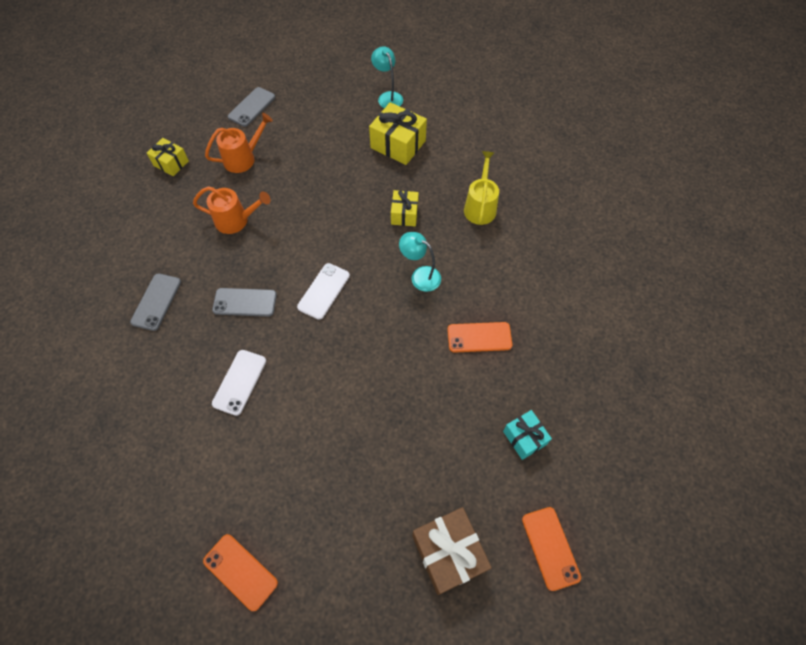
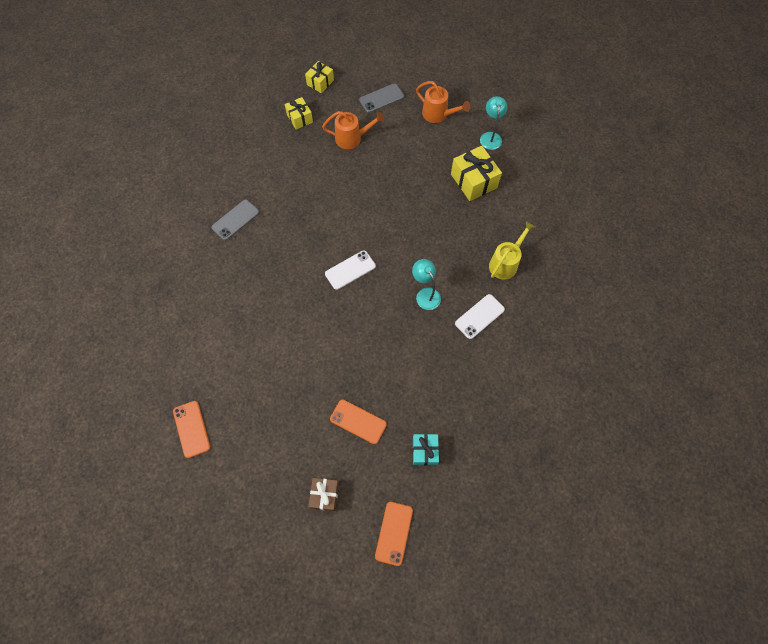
camera: 30 degrees right, 5 degrees up
orange watering can [193,186,271,234] -> orange watering can moved to [416,81,470,123]
grey phone [212,288,277,317] -> none
white phone [212,350,266,416] -> white phone moved to [455,294,505,339]
yellow gift [391,190,419,226] -> yellow gift moved to [305,61,334,93]
brown gift [412,507,492,595] -> brown gift [308,478,339,511], size x0.61
orange phone [447,322,512,353] -> orange phone moved to [330,400,387,444]

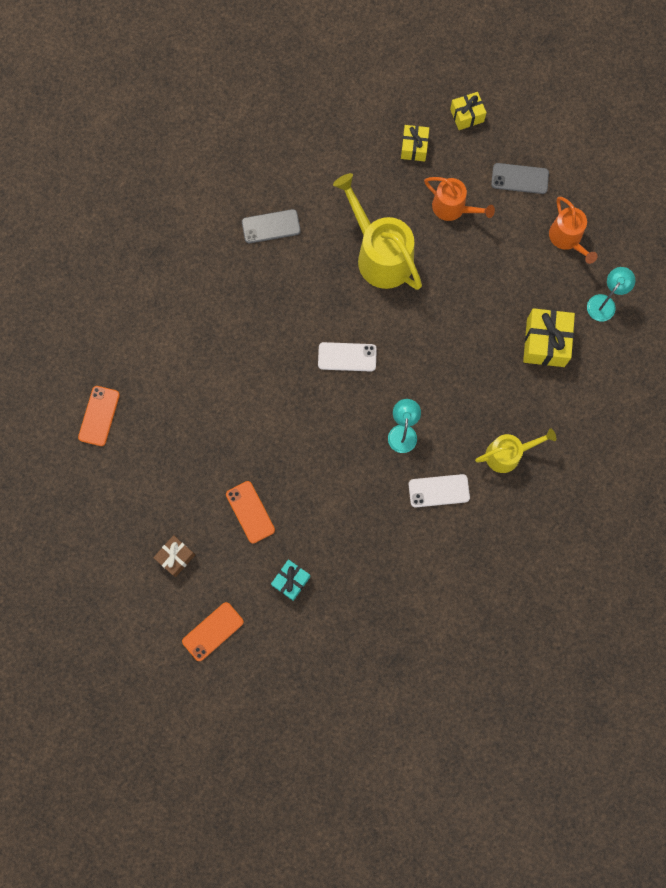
camera: 35 degrees right, 10 degrees up
none -> yellow watering can [333,173,422,290]

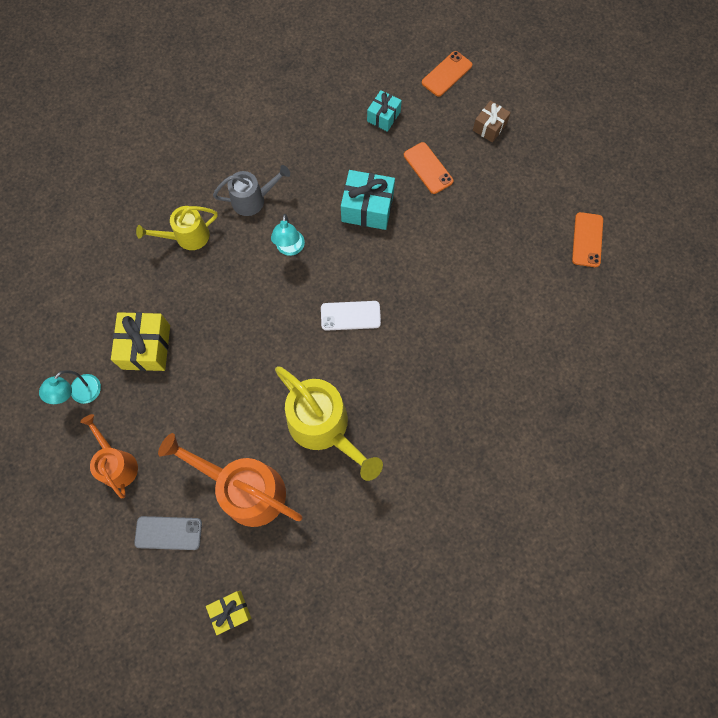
camera: 175 degrees right, 5 degrees down
grey phone [242,209,301,244] -> none
yellow gift [401,125,429,161] -> none
white phone [408,474,470,508] -> grey watering can [213,165,290,216]
orange watering can [424,177,495,221] -> orange watering can [158,433,302,527], size x1.68
none -> turquoise gift [341,170,395,230]

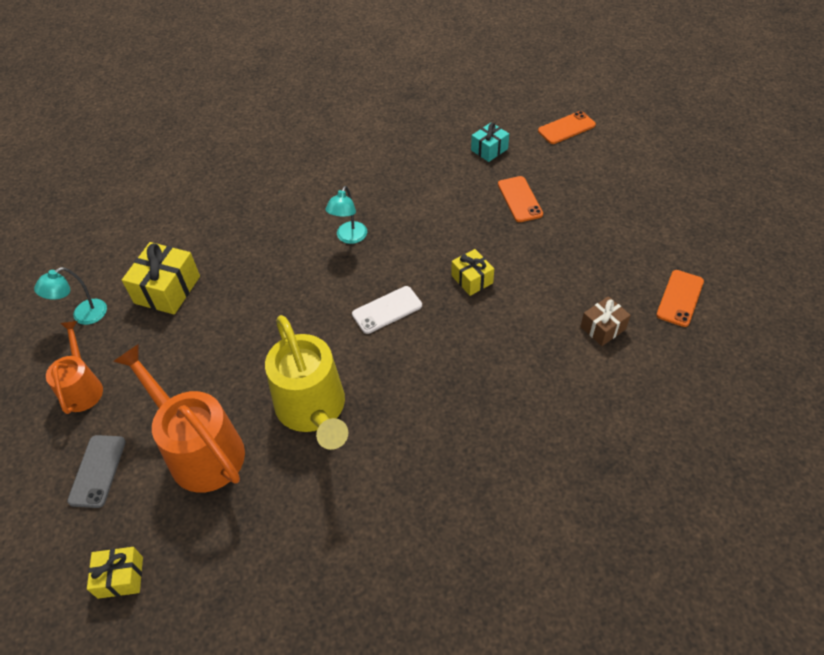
camera: 20 degrees right, 20 degrees down
grey phone [134,516,202,550] -> grey phone turned 75 degrees clockwise [67,435,126,508]
yellow watering can [136,206,218,250] -> none
grey watering can [213,165,290,216] -> none
white phone [321,301,381,331] -> white phone turned 45 degrees counterclockwise [352,286,422,334]
turquoise gift [341,170,395,230] -> none
brown gift [473,100,511,143] -> brown gift moved to [580,296,631,346]
none -> yellow gift [451,249,494,296]

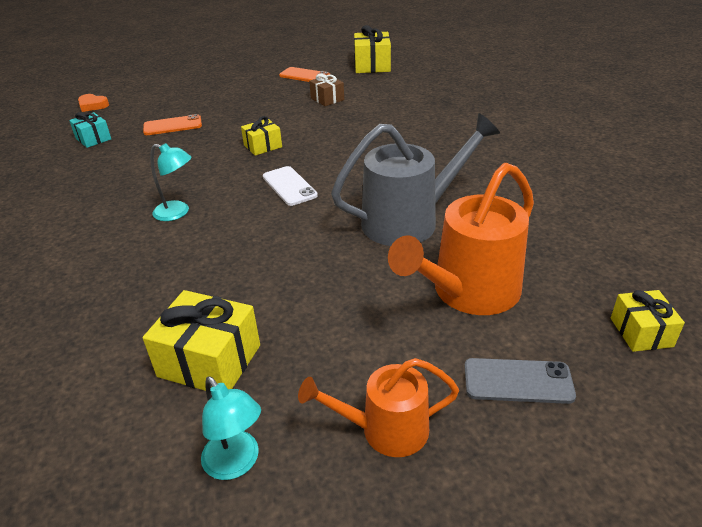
camera: 90 degrees left, 15 degrees down
yellow watering can [265,315,348,450] -> grey watering can [331,113,500,246]
orange phone [538,111,596,144] -> orange heart [78,94,109,112]
none -> yellow gift [354,25,391,73]

